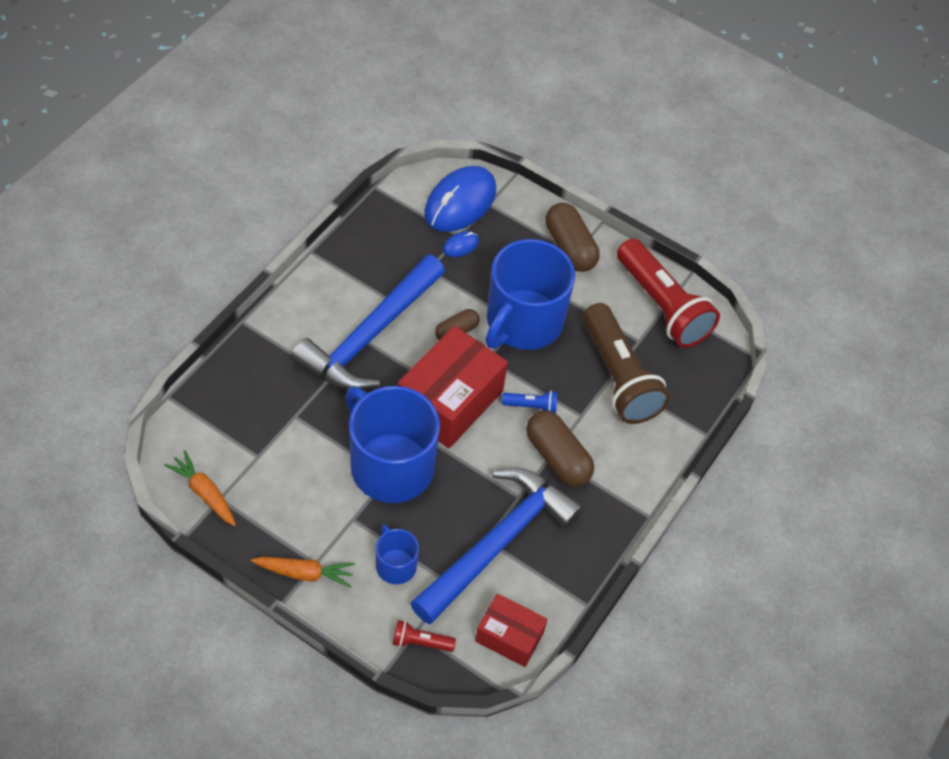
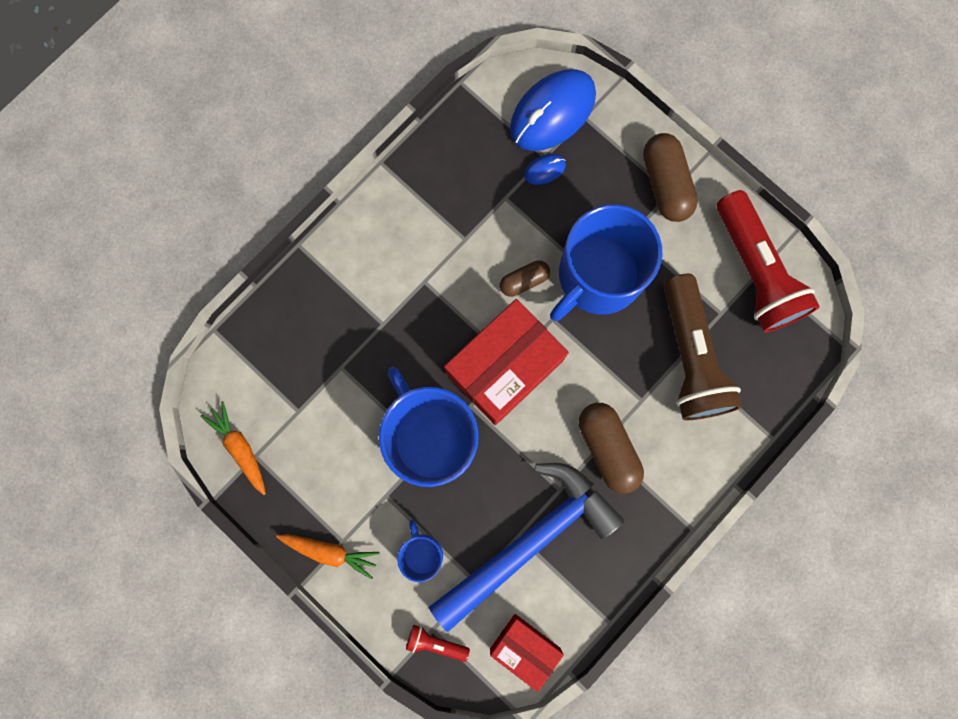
camera: 15 degrees right, 25 degrees up
blue hammer [291,255,445,390] -> none
blue flashlight [502,391,557,413] -> none

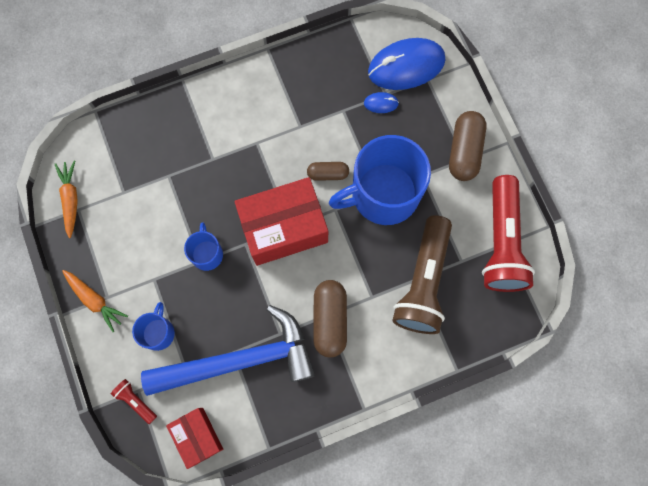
camera: 25 degrees right, 5 degrees down
blue mug [379,367,479,487] -> blue mug [184,223,223,271], size x0.47

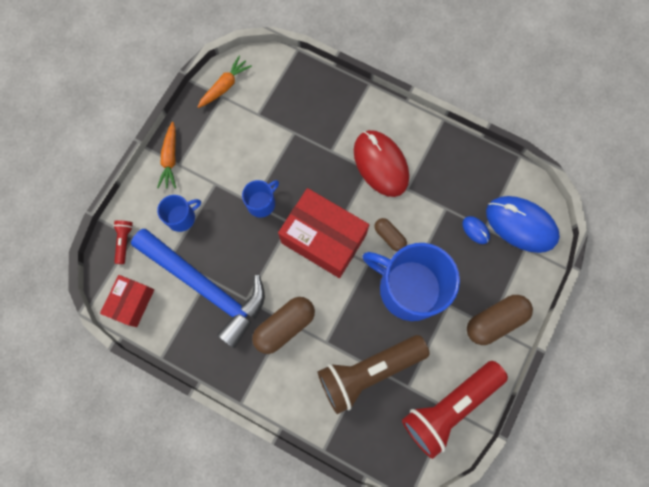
camera: 50 degrees right, 0 degrees up
none -> red mouse [354,130,409,197]

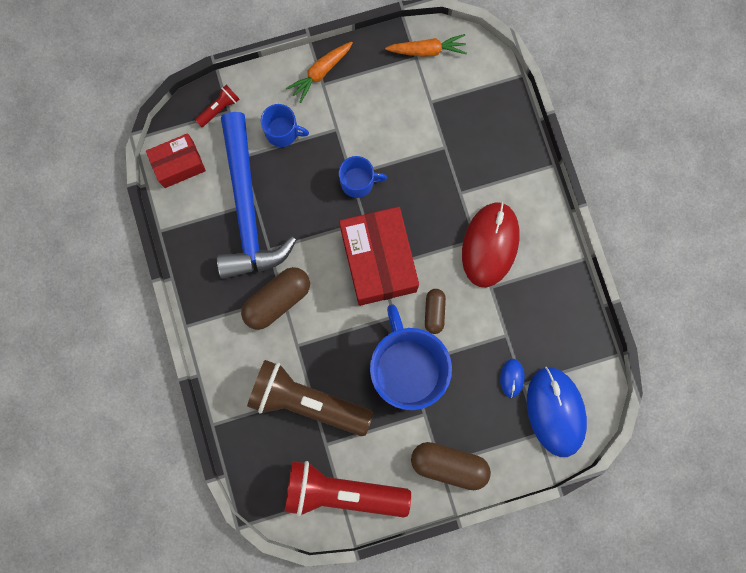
camera: 45 degrees right, 5 degrees up
brown capsule [252,297,315,354] -> brown capsule turned 45 degrees counterclockwise [241,267,310,330]

